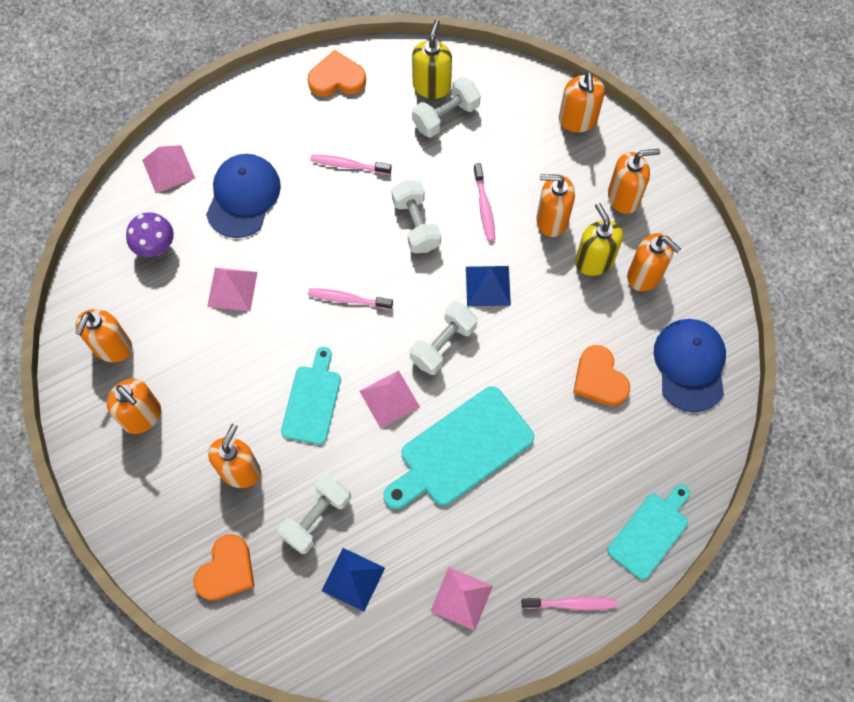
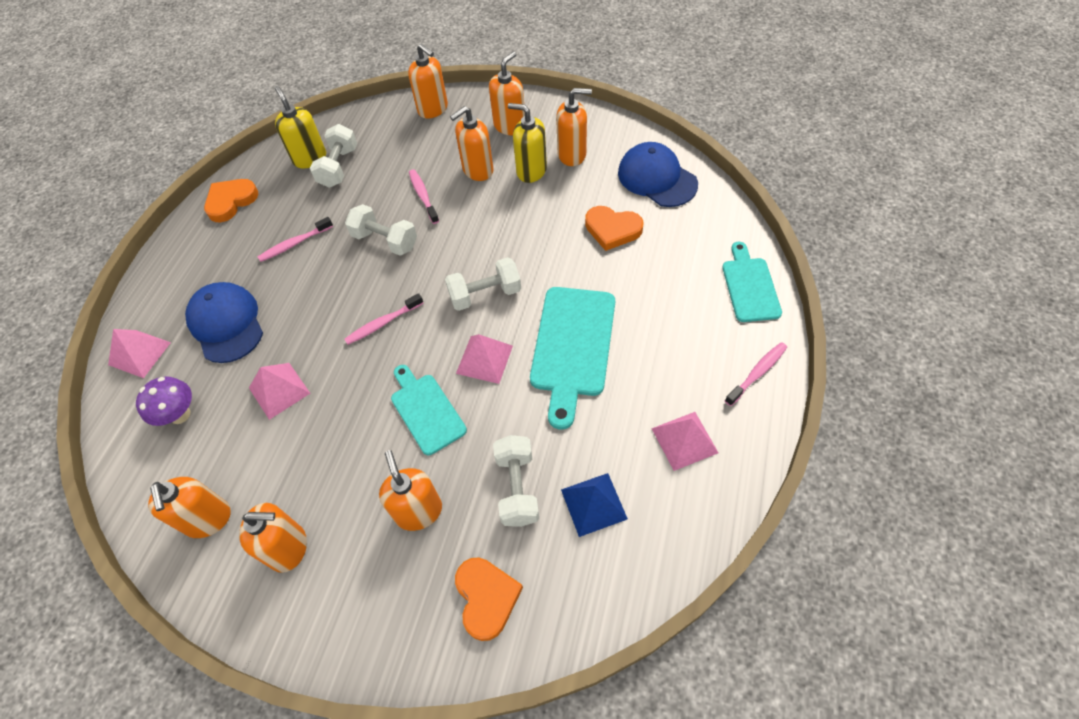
camera: 40 degrees left, 10 degrees down
white dumbbell [410,301,477,375] -> white dumbbell turned 75 degrees clockwise [445,257,521,311]
blue pyramid [466,266,511,306] -> none
pink toothbrush [474,163,495,241] -> pink toothbrush turned 150 degrees counterclockwise [409,169,439,224]

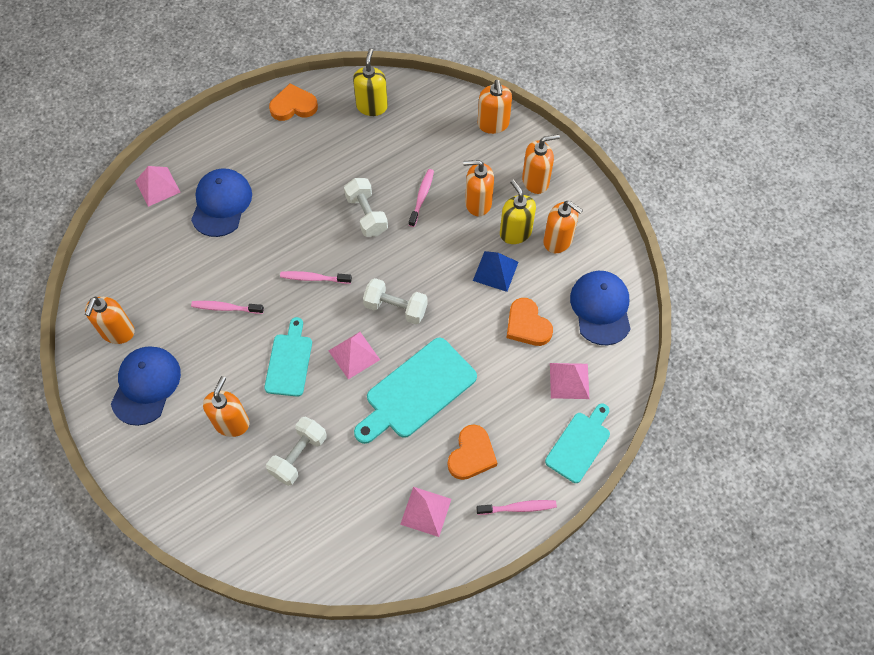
camera: 35 degrees right, 5 degrees up
purple mushroom [136,376,192,426] -> none
orange soap dispenser [239,503,307,573] -> blue cap [111,346,181,426]
pink pyramid [249,363,310,420] -> pink pyramid moved to [550,363,589,399]
pink toothbrush [258,217,333,262] -> pink toothbrush moved to [191,301,264,314]
white dumbbell [310,124,357,188] -> none
orange heart [455,557,523,641] -> orange heart moved to [448,425,497,480]
blue pyramid [561,473,628,537] -> blue pyramid moved to [473,251,518,292]

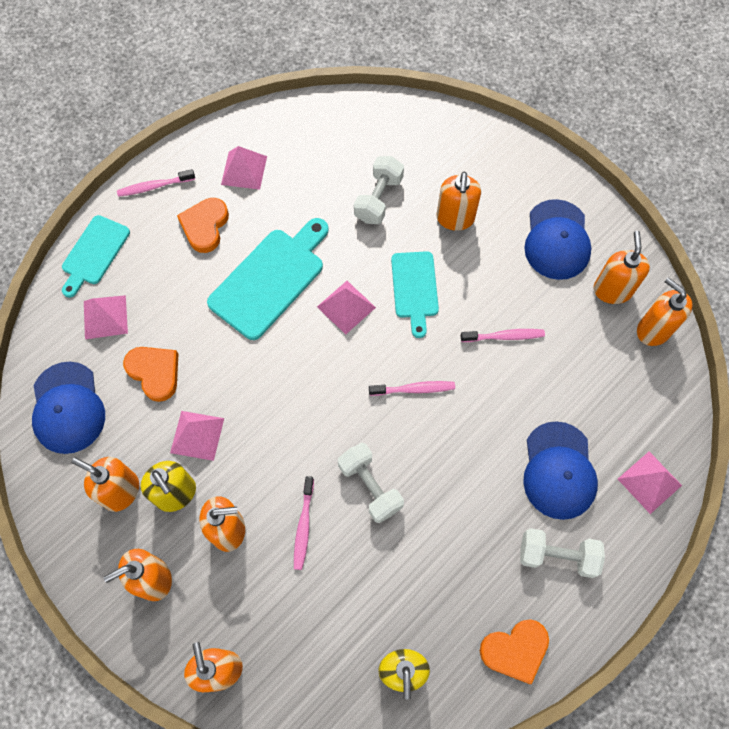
camera: 170 degrees right, 5 degrees up
white dumbbell [363,278,428,324] -> white dumbbell moved to [520,528,605,578]
blue pyramid [473,251,518,292] -> pink pyramid [170,411,224,461]
none -> orange soap dispenser [637,277,692,346]

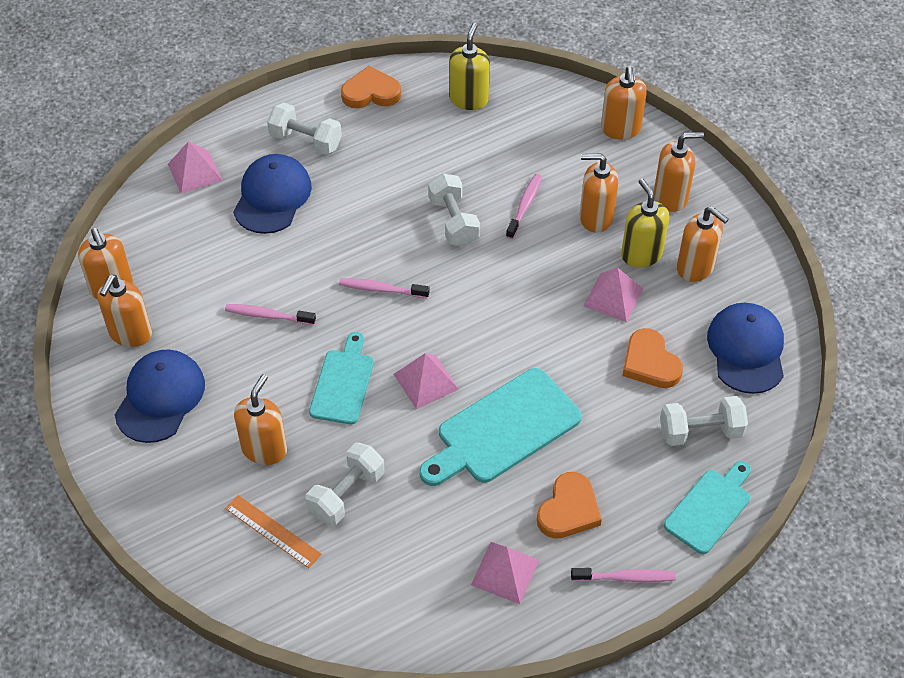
camera: 165 degrees left, 15 degrees down
pink pyramid [84,295,128,339] -> white dumbbell [660,396,748,446]
none -> orange ruler [225,495,321,568]

